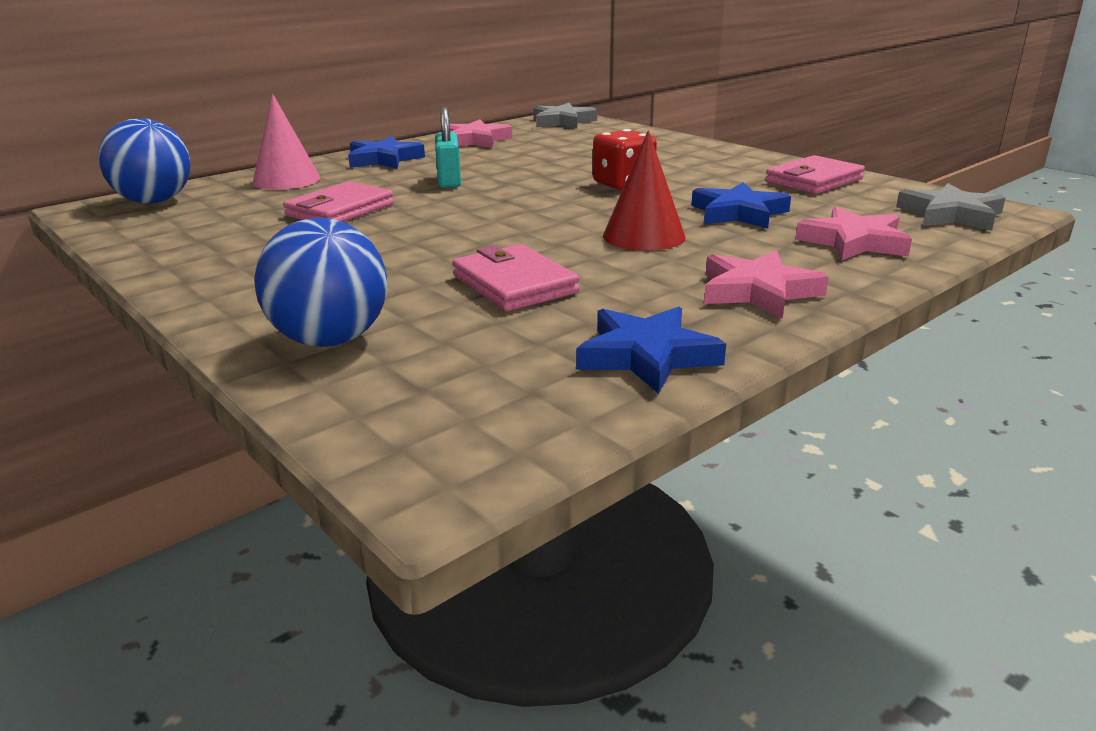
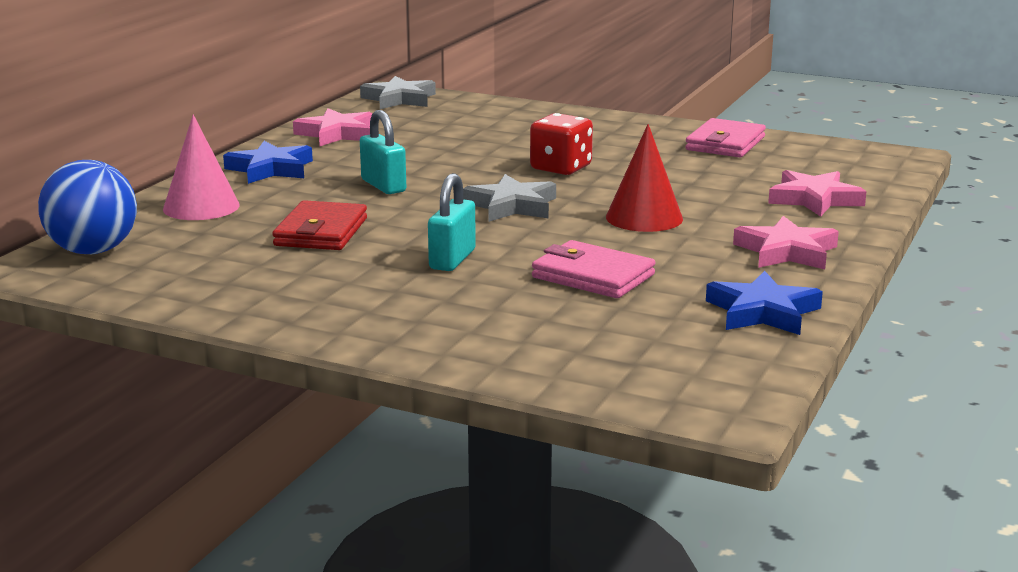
camera: 25 degrees left, 5 degrees down
blue ball [254,218,387,347] -> none
pink wallet [283,181,394,222] -> red wallet [272,200,367,250]
blue star [691,182,791,228] -> none
grey star [896,183,1006,231] -> grey star moved to [463,174,556,222]
none -> turquoise padlock [428,173,476,271]

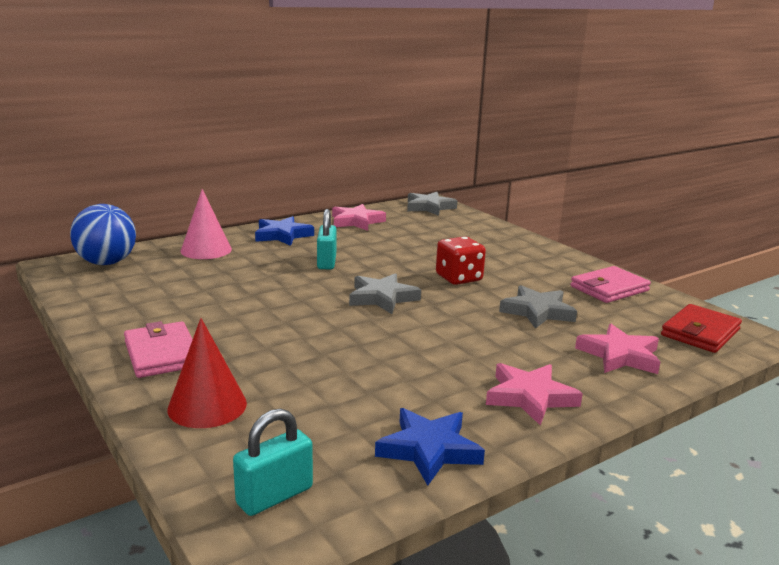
camera: 30 degrees right, 0 degrees up
red wallet [272,200,367,250] -> red wallet moved to [661,304,742,353]
turquoise padlock [428,173,476,271] -> turquoise padlock moved to [233,409,313,516]
pink wallet [532,240,655,298] -> pink wallet moved to [124,321,193,378]
red cone [606,124,683,232] -> red cone moved to [167,318,247,428]
none -> grey star [499,285,577,329]

